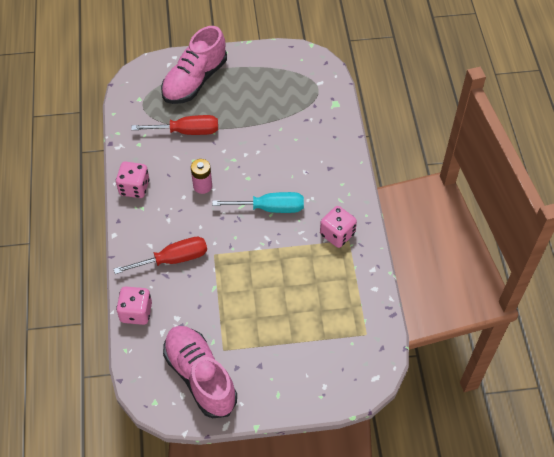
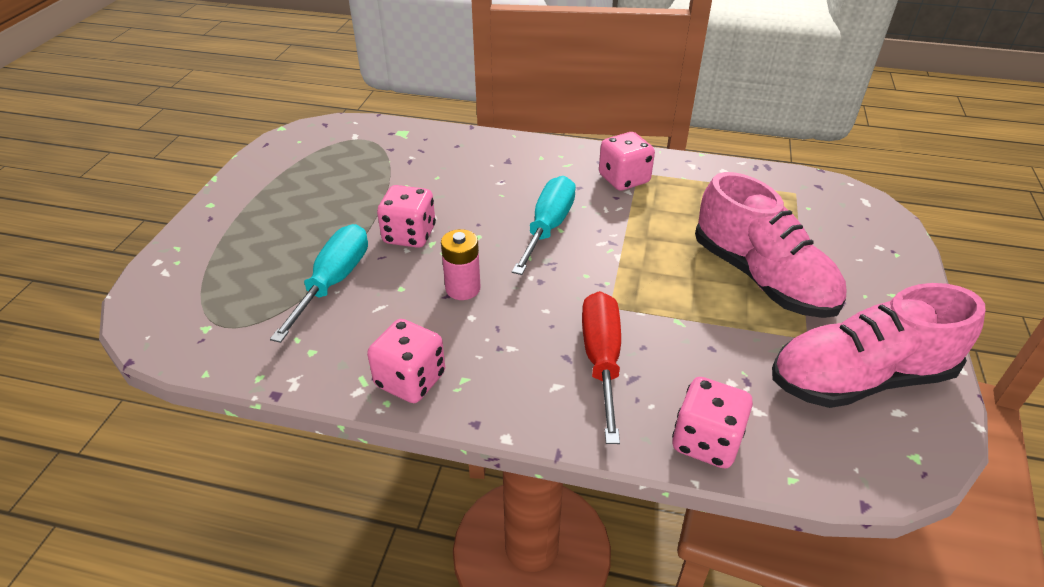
camera: 70 degrees left, 15 degrees down
red screwdriver [131,115,218,135] -> turquoise screwdriver [270,224,368,343]
pink shoe [161,26,227,104] -> pink shoe moved to [695,172,846,318]
none -> pink dice [377,185,436,248]

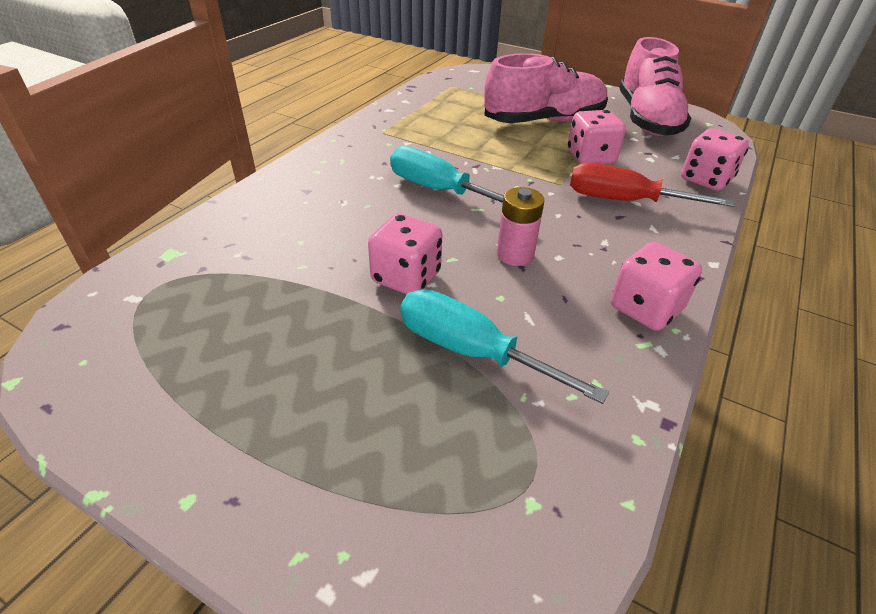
camera: 75 degrees left, 0 degrees up
pink dice [599,132,655,191] -> pink dice moved to [568,110,626,164]

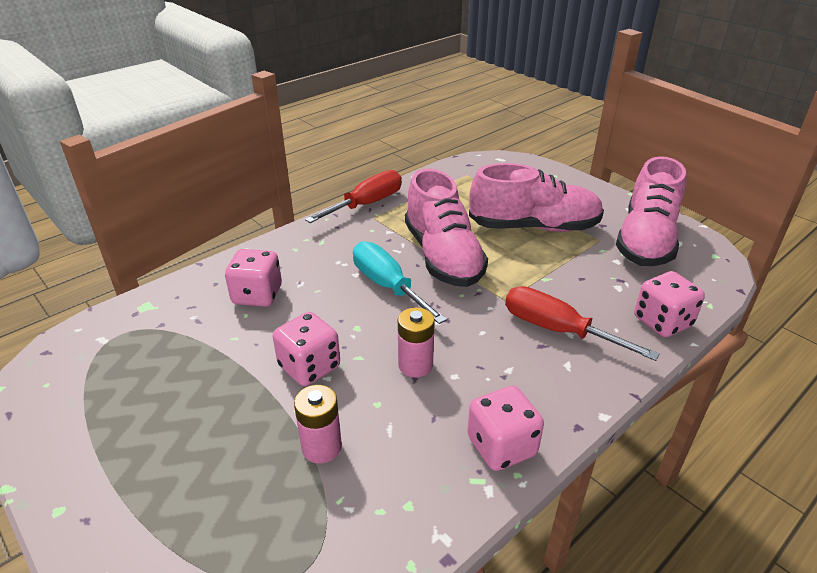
camera: 20 degrees right, 5 degrees down
turquoise screwdriver [400,289,609,404] -> pink battery [294,385,342,464]
pink dice [568,110,626,164] -> pink dice moved to [225,249,282,307]
none -> red screwdriver [305,170,402,223]
none -> pink shoe [405,169,488,287]

